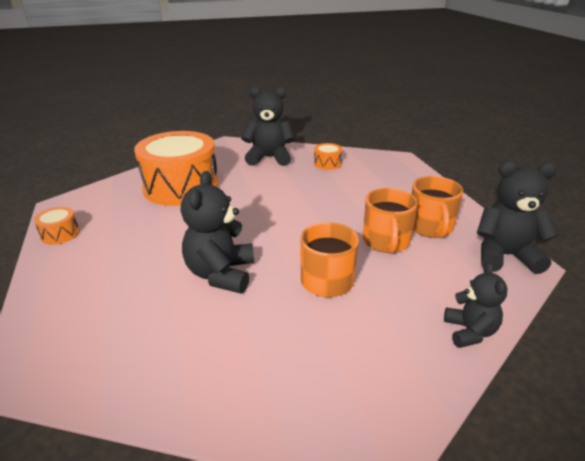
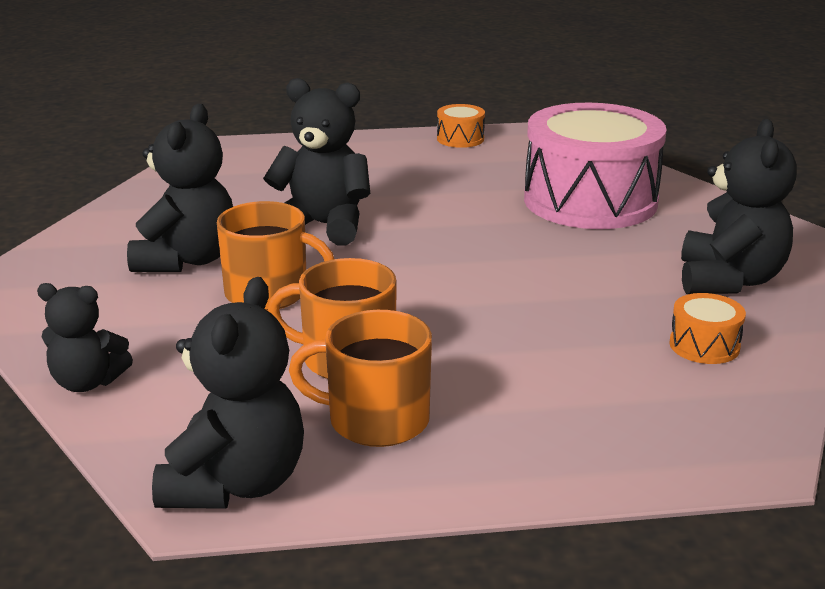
camera: 100 degrees right, 5 degrees down
orange drum [134,131,219,206] -> pink drum [524,103,667,229]
none -> black teddy bear [127,104,233,272]

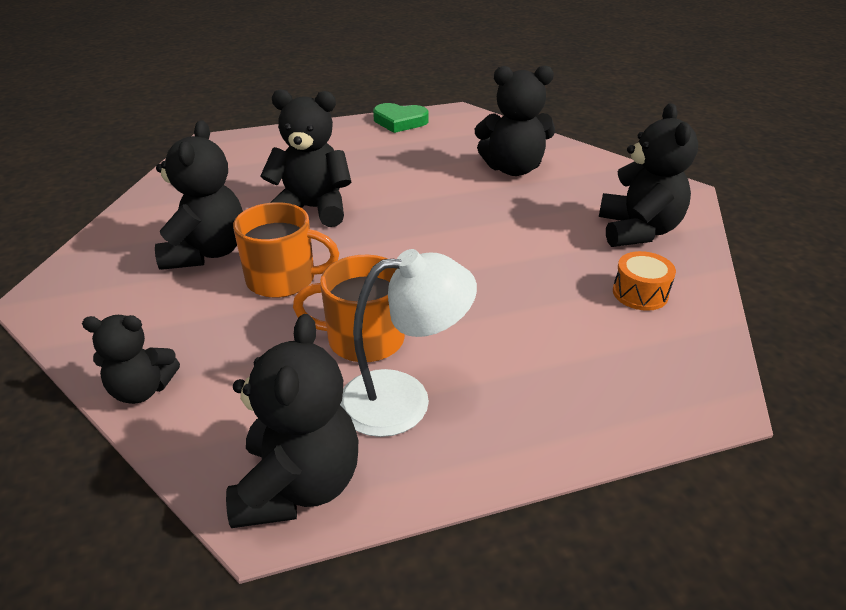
camera: 10 degrees left, 10 degrees up
orange mug [289,310,432,447] -> white lamp [340,249,477,437]
orange drum [437,104,485,148] -> green heart [373,103,428,133]
pink drum [524,103,667,229] -> black teddy bear [475,65,555,176]

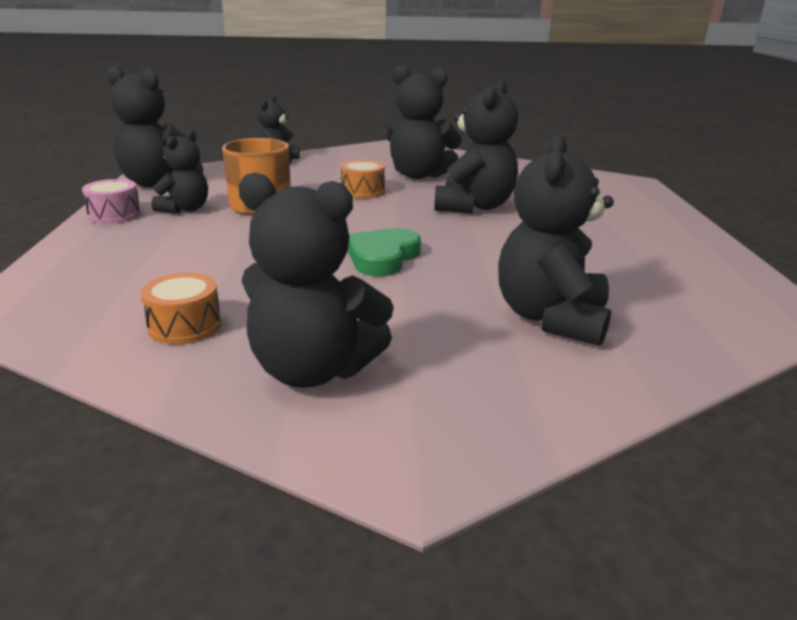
camera: 105 degrees right, 10 degrees down
orange mug [233,202,339,298] -> orange drum [340,160,385,199]
white lamp [340,249,477,437] -> black teddy bear [151,130,208,214]
green heart [373,103,428,133] -> green heart moved to [348,228,421,276]
none -> pink drum [82,179,141,224]

